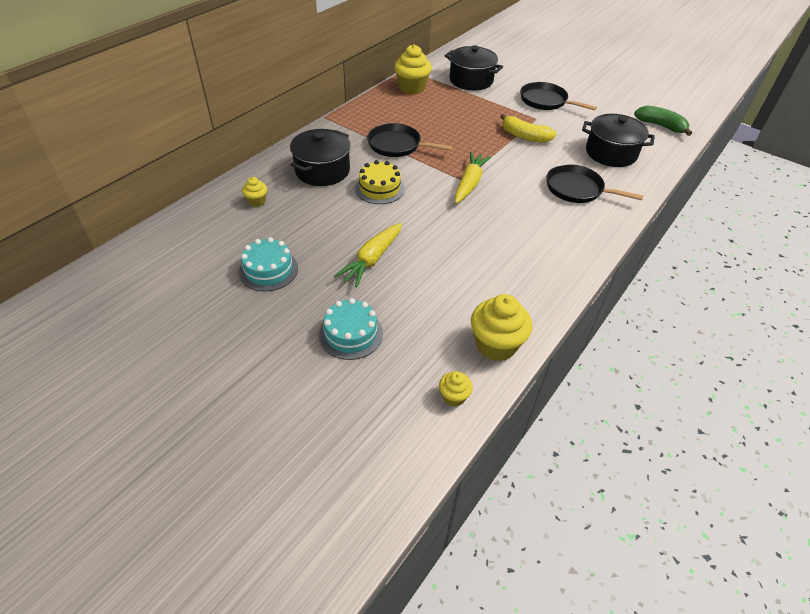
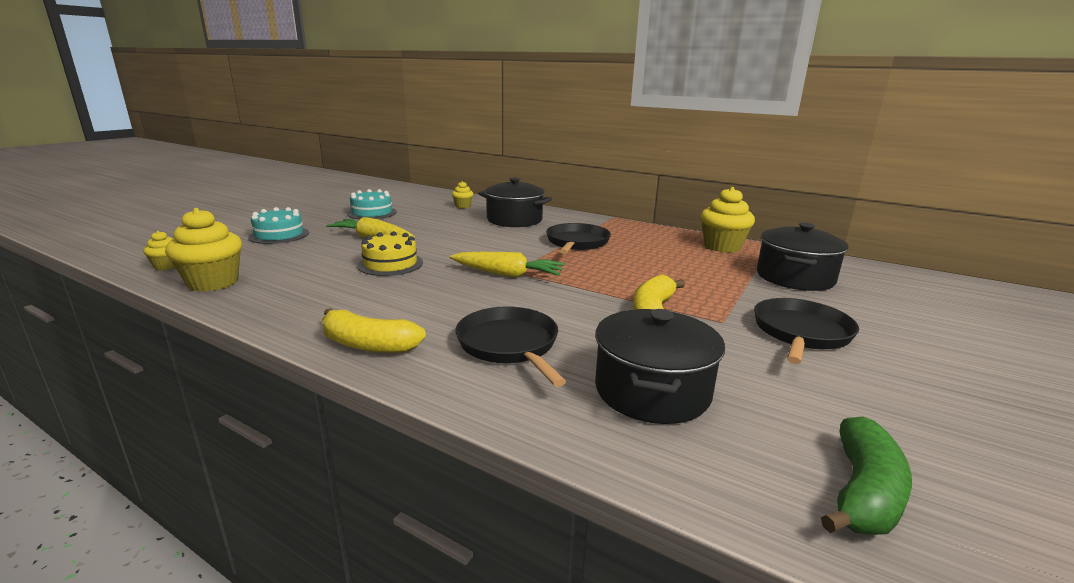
camera: 85 degrees right, 25 degrees down
yellow cake [355,160,405,204] -> yellow cake moved to [357,231,423,276]
black pan [546,164,643,203] -> black pan turned 45 degrees counterclockwise [455,306,566,387]
none -> yellow banana [322,308,426,353]

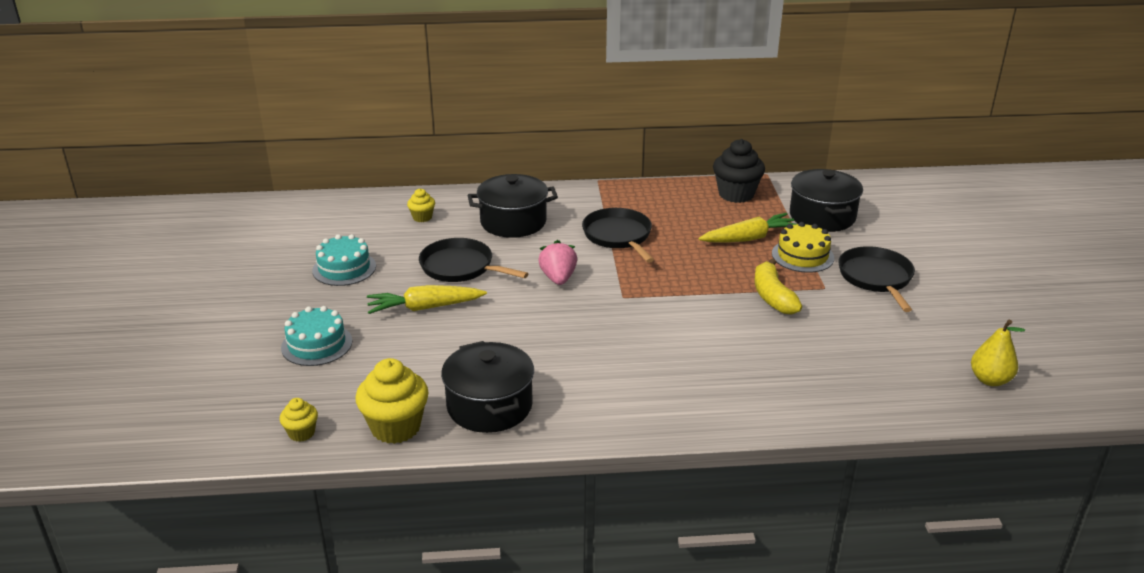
camera: 35 degrees left, 10 degrees up
yellow banana [322,308,426,353] -> none
yellow cake [357,231,423,276] -> yellow cake moved to [772,222,834,273]
yellow carrot [450,252,565,278] -> yellow carrot moved to [698,213,797,243]
black pan [455,306,566,387] -> black pan moved to [419,238,529,282]
black pot [595,309,725,424] -> black pot moved to [441,341,534,433]
yellow cupcake [700,187,755,253] -> black cupcake [713,139,765,203]
green banana [821,416,912,535] -> yellow pear [971,320,1025,386]
none -> pink strawberry [538,240,577,285]

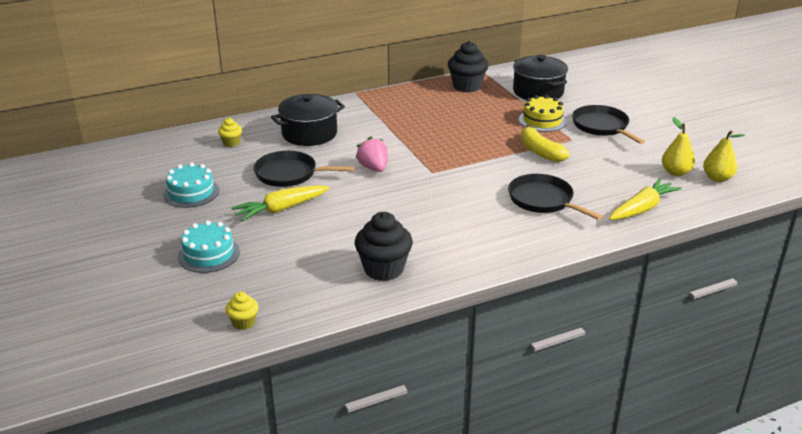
camera: 20 degrees left, 0 degrees up
yellow cupcake [355,358,429,444] -> none
black pot [441,341,534,433] -> black cupcake [355,212,413,281]
black pan [582,208,654,263] -> black pan moved to [508,174,603,220]
yellow carrot [698,213,797,243] -> yellow carrot moved to [609,178,682,220]
none -> yellow pear [662,117,695,176]

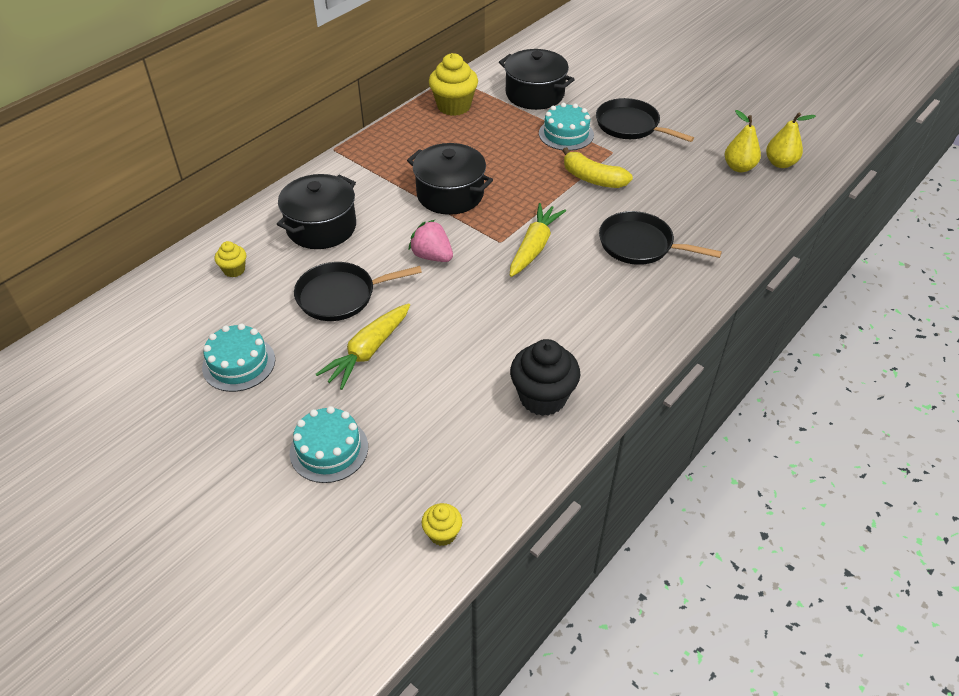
camera: 25 degrees left, 15 degrees up
black cupcake [448,41,489,93] -> yellow cupcake [429,53,478,116]
yellow cake [519,95,567,132] -> turquoise cake [539,103,594,151]
yellow carrot [609,178,682,220] -> yellow carrot moved to [510,203,566,277]
none -> black pot [407,143,493,215]

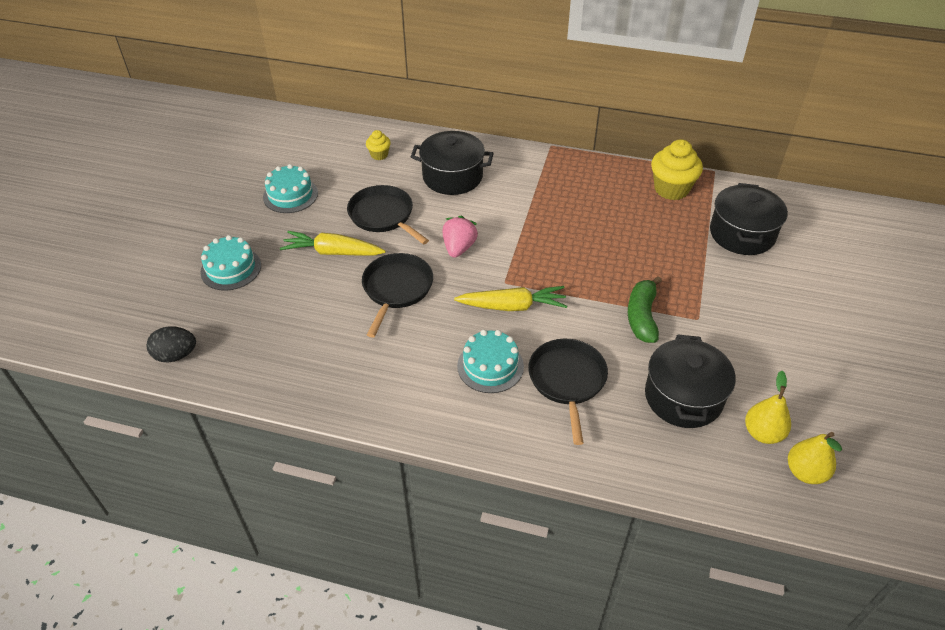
camera: 65 degrees right, 0 degrees up
black pot [407,143,493,215] -> black pot moved to [645,334,736,428]
yellow cupcake [422,503,462,546] -> black egg [147,326,196,362]
black cupcake [510,339,580,416] -> none
turquoise cake [539,103,594,151] -> turquoise cake moved to [457,330,524,393]
yellow banana [562,147,633,188] -> green banana [628,276,662,343]
black pan [596,98,694,142] -> black pan moved to [362,253,433,338]

